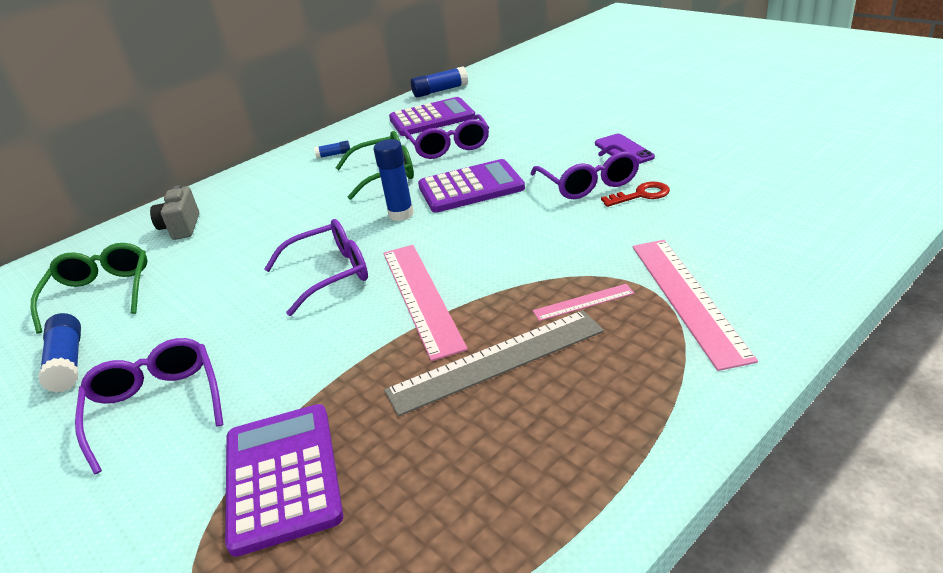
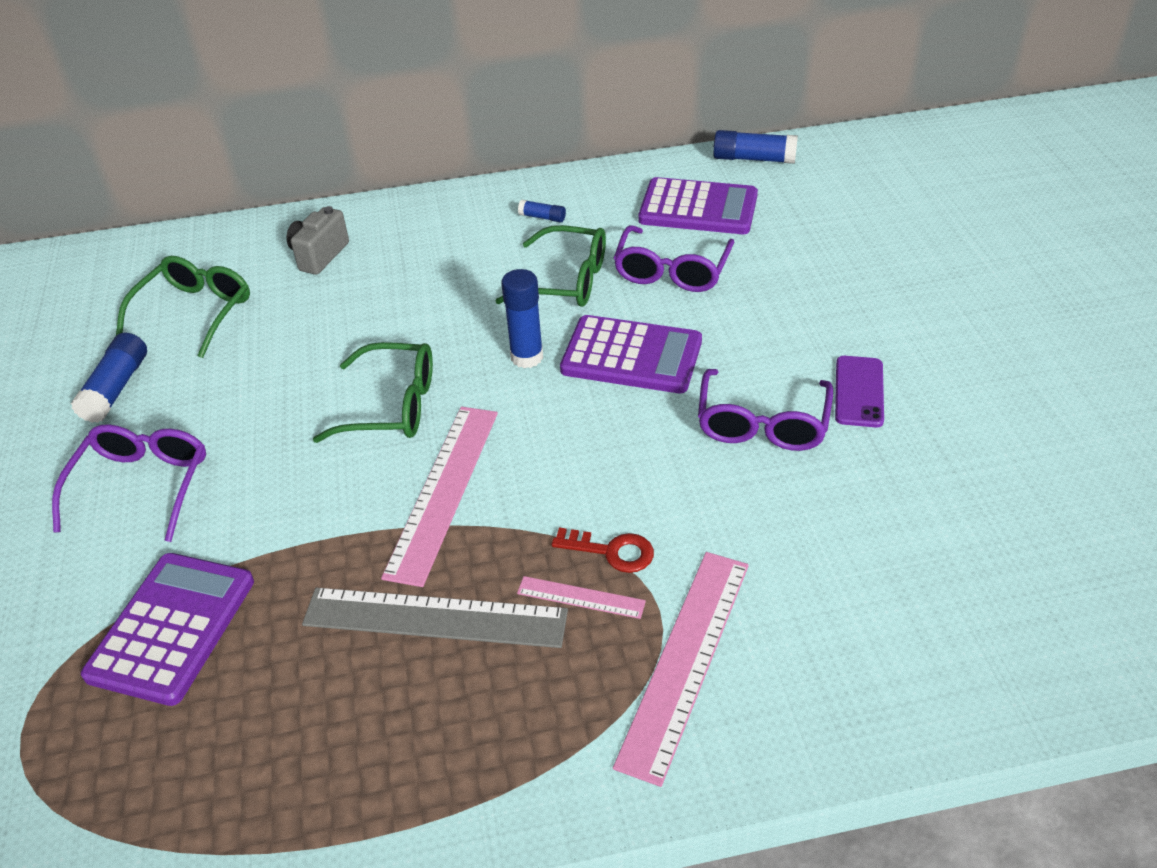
camera: 30 degrees right, 10 degrees up
purple glasses [264,219,368,316] -> green glasses [313,342,433,443]
red key [601,181,670,207] -> red key moved to [552,528,654,573]

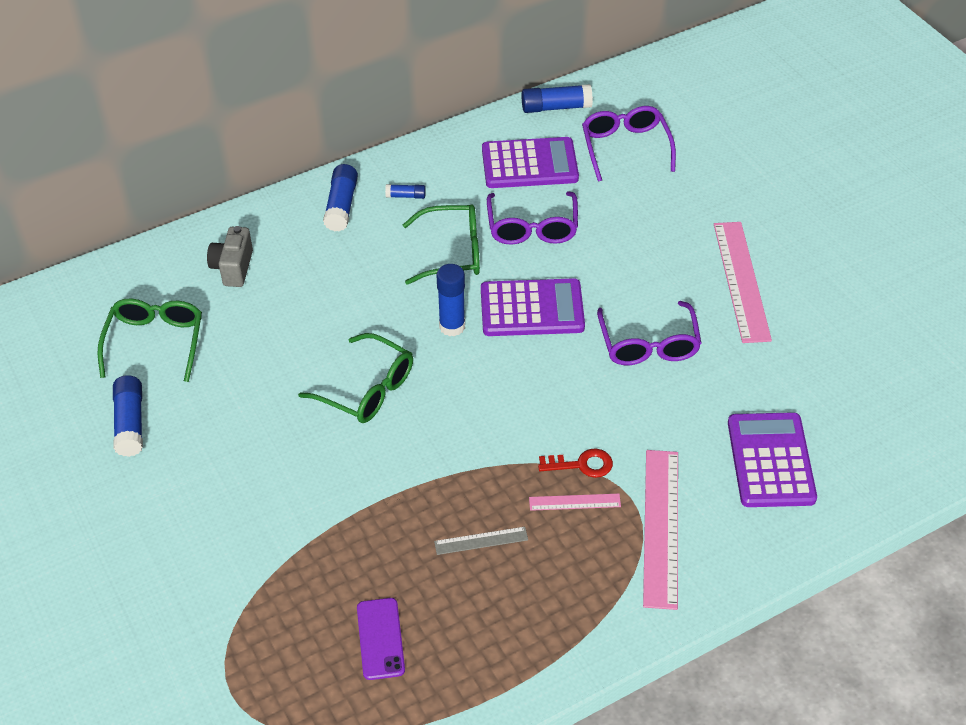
camera: 20 degrees left, 5 degrees up
purple glasses [52,425,206,542] -> purple glasses moved to [582,106,676,182]
purple calculator [81,553,254,706] -> purple calculator moved to [728,412,817,507]
grey ruler [302,588,568,648] -> grey ruler [434,527,528,555], size x0.49
green glasses [313,342,433,443] -> green glasses turned 45 degrees clockwise [298,333,413,423]
pink ruler [381,407,498,587] -> pink ruler moved to [714,222,772,343]
purple phone [835,356,884,427] -> purple phone moved to [357,598,405,680]
none -> blue glue stick [323,164,358,232]

